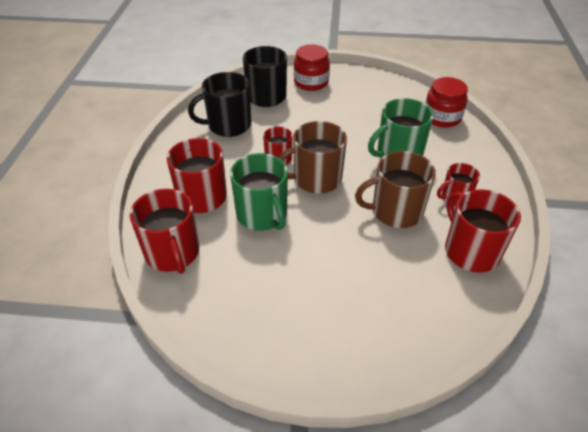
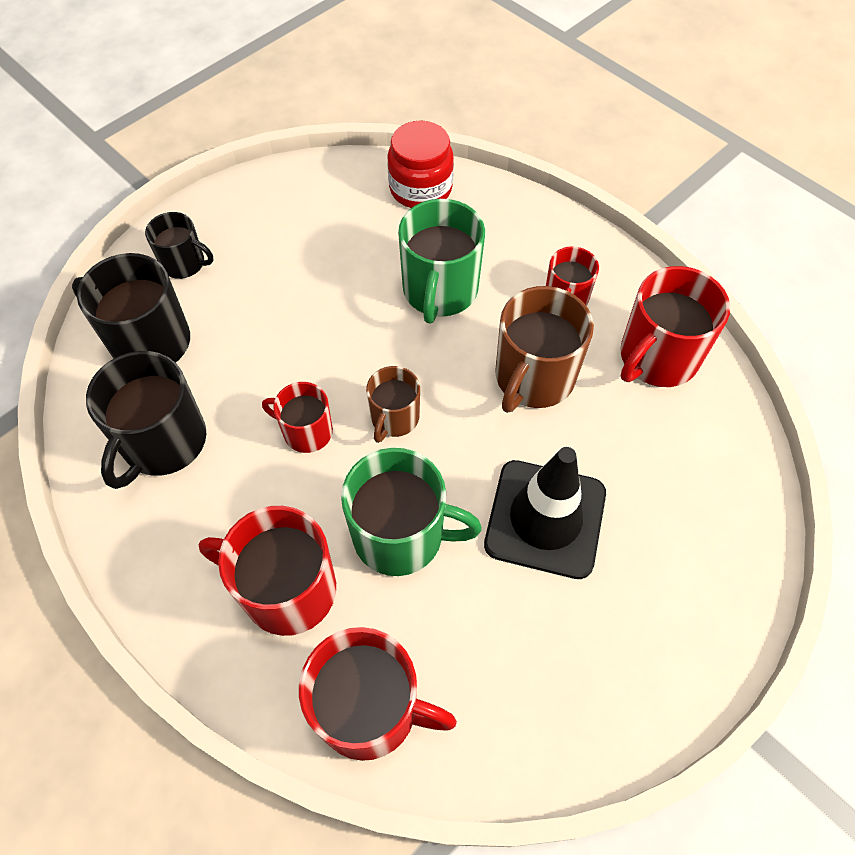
camera: 50 degrees left, 15 degrees up
brown mug [279,121,347,194] -> brown mug [366,366,420,443], size x0.59
red jar [294,44,330,91] -> black mug [145,212,214,279]
red mug [445,189,521,273] -> red mug turned 60 degrees counterclockwise [620,266,730,387]
none -> black traffic cone [484,447,606,579]

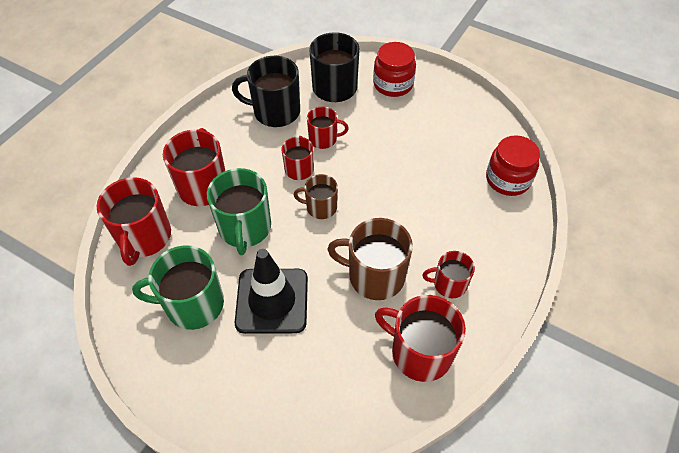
camera: 75 degrees right, 5 degrees down
black mug [145,212,214,279] -> red jar [373,42,416,97]
green mug [398,199,485,323] -> green mug moved to [132,245,224,330]
none -> red mug [307,106,349,149]

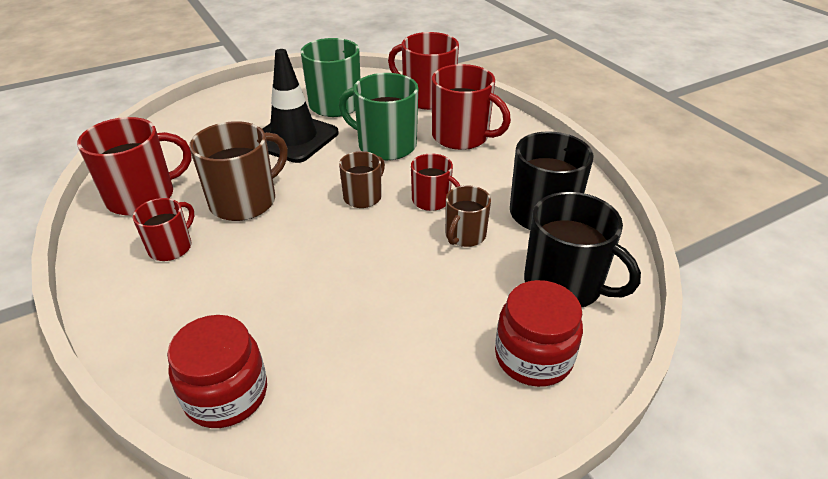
camera: 120 degrees right, 15 degrees down
red mug [307,106,349,149] -> brown mug [445,185,491,247]

